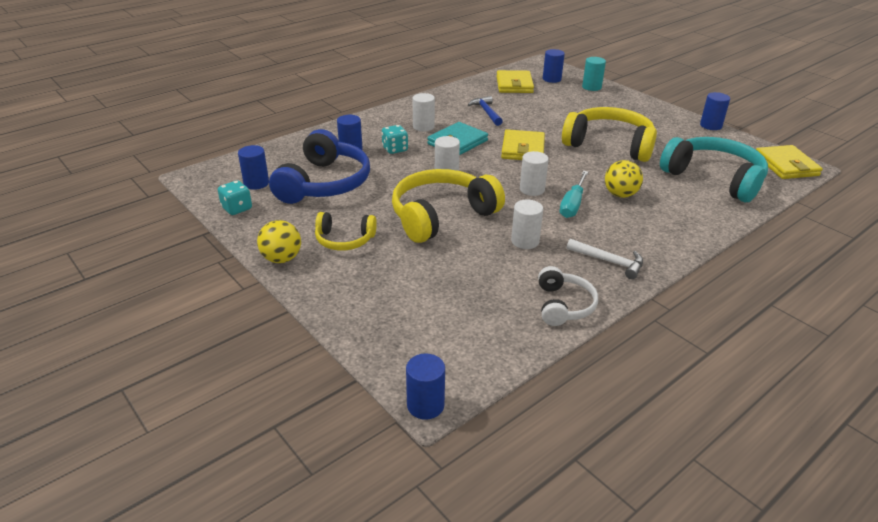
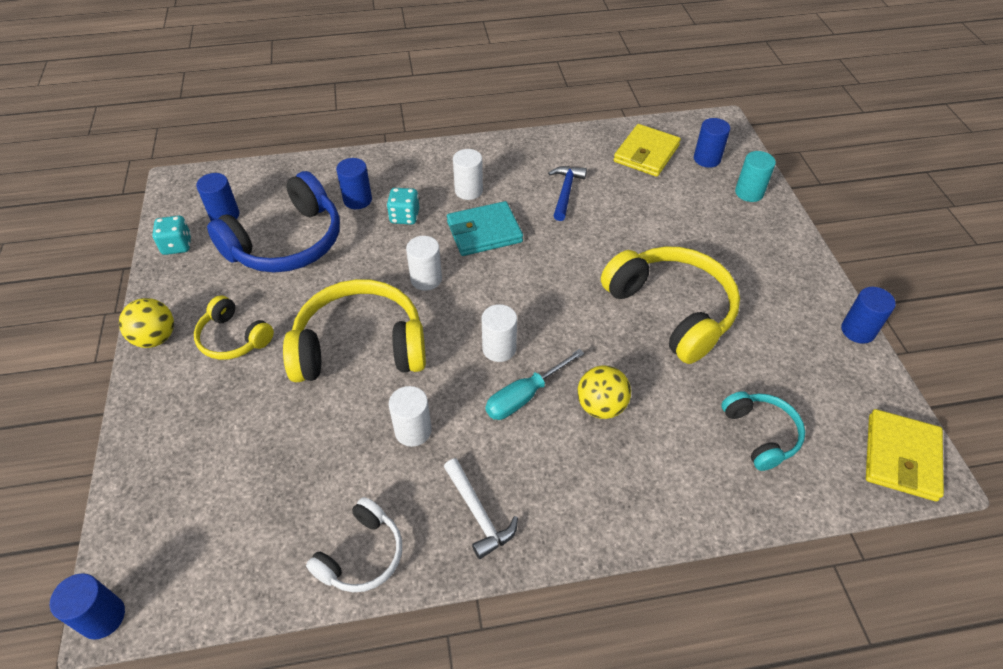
camera: 30 degrees right, 15 degrees up
yellow wallet [501,129,545,160] -> none
turquoise headphones [660,137,768,202] -> turquoise headphones [722,391,805,471], size x0.55

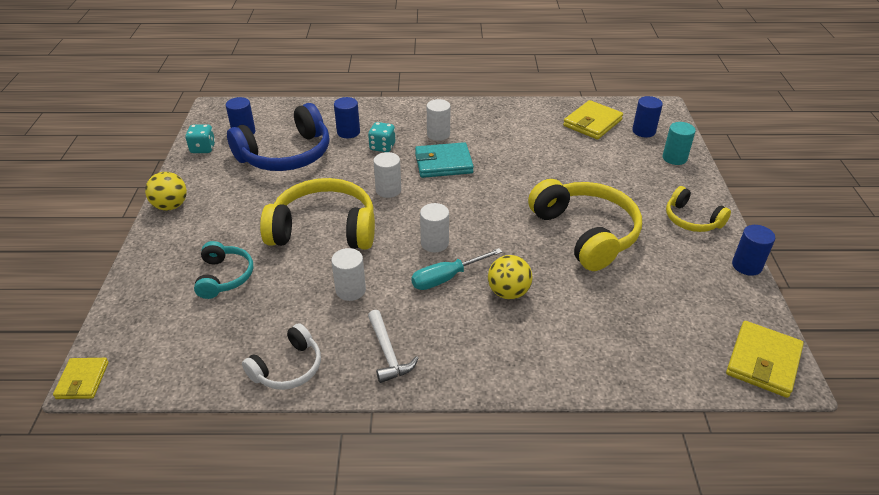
camera: 10 degrees right, 10 degrees down
blue cylinder [50,573,125,640] -> yellow wallet [53,358,109,399]
yellow headphones [194,295,274,360] -> yellow headphones moved to [666,186,731,232]
blue hammer [548,166,587,221] -> none
turquoise headphones [722,391,805,471] -> turquoise headphones moved to [194,241,253,299]

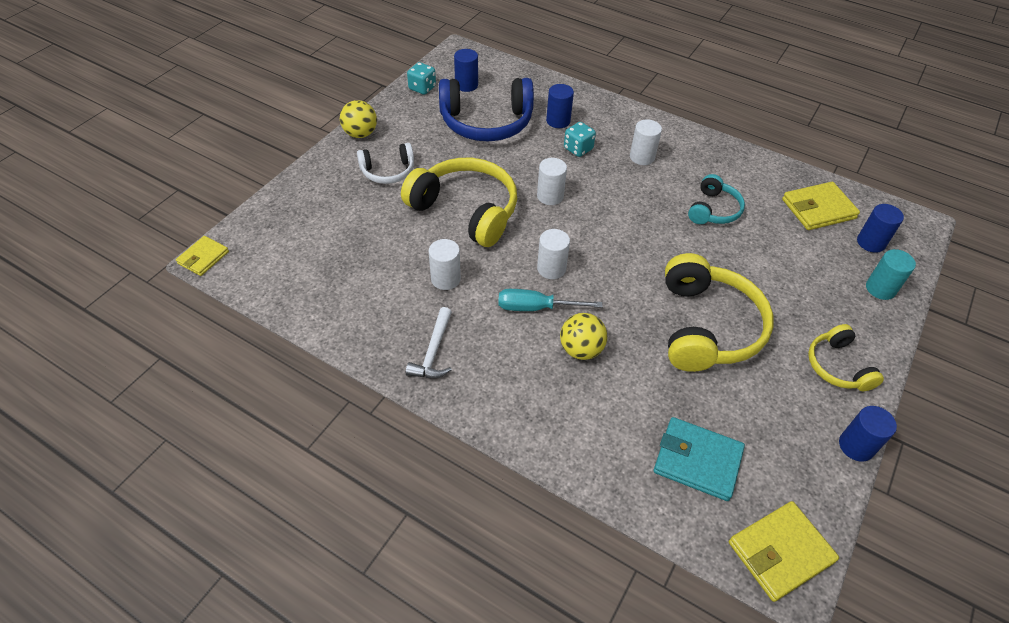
camera: 30 degrees right, 10 degrees up
turquoise headphones [194,241,253,299] -> turquoise headphones moved to [688,174,745,224]
white headphones [242,323,321,390] -> white headphones moved to [357,143,414,184]
turquoise wallet [415,142,474,178] -> turquoise wallet moved to [654,417,745,501]

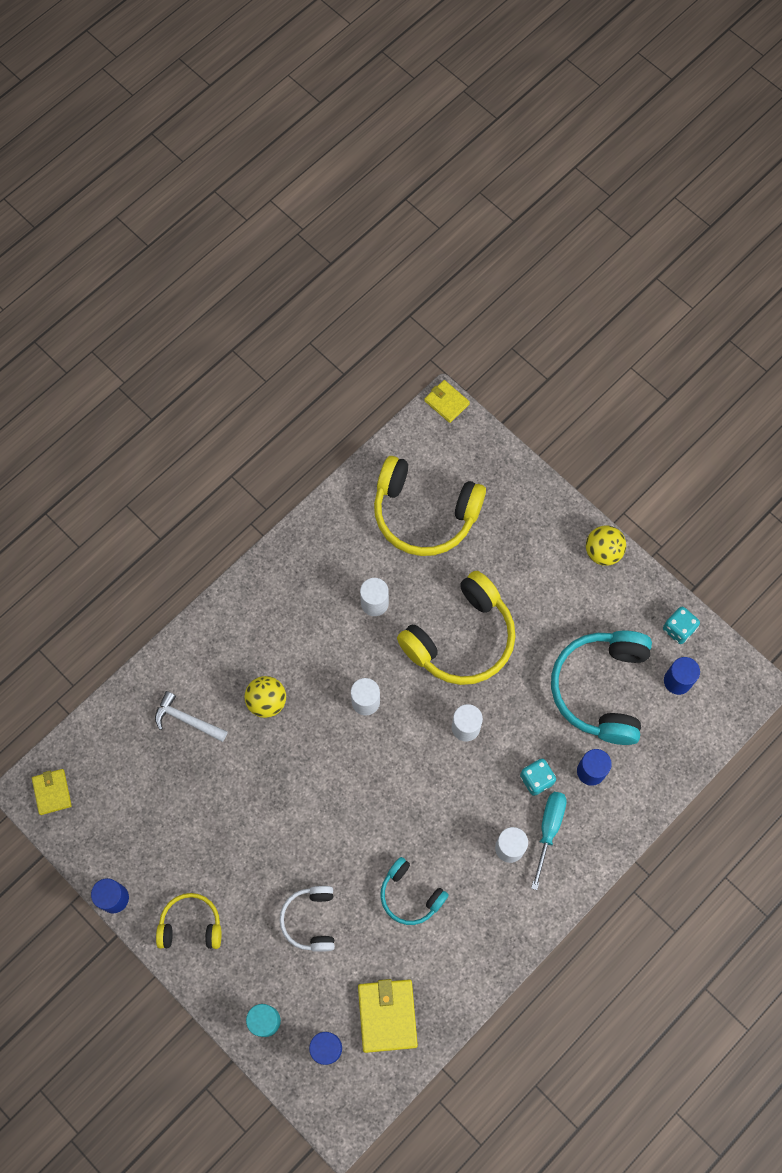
camera: 105 degrees right, 20 degrees up
white headphones [357,143,414,184] -> white headphones moved to [280,886,335,952]
white hammer [406,307,452,378] -> white hammer moved to [155,691,228,742]
blue headphones [439,78,534,142] -> turquoise headphones [551,630,652,745]
turquoise screwdriver [498,289,603,311] -> turquoise screwdriver moved to [531,792,567,890]
turquoise wallet [654,417,745,501] -> none
yellow headphones [665,253,774,372] -> yellow headphones moved to [374,456,486,556]
yellow wallet [729,501,839,602] -> yellow wallet [32,769,72,815], size x0.62

